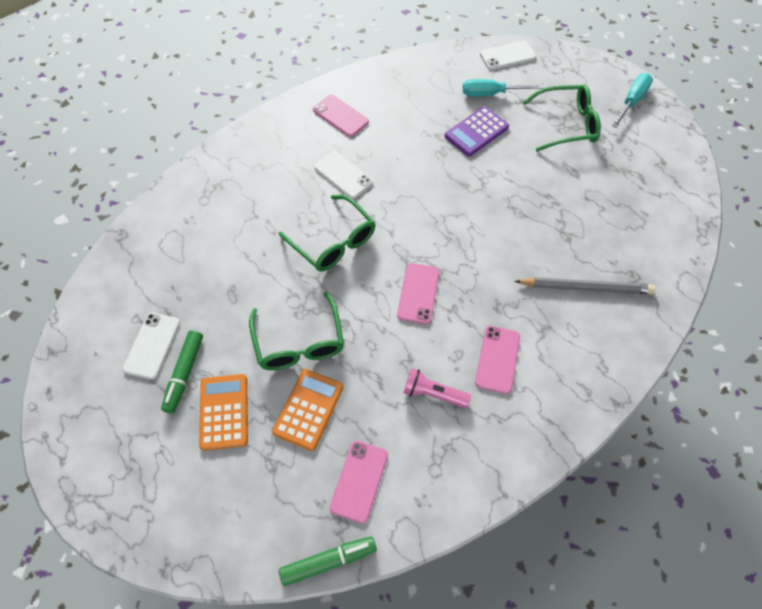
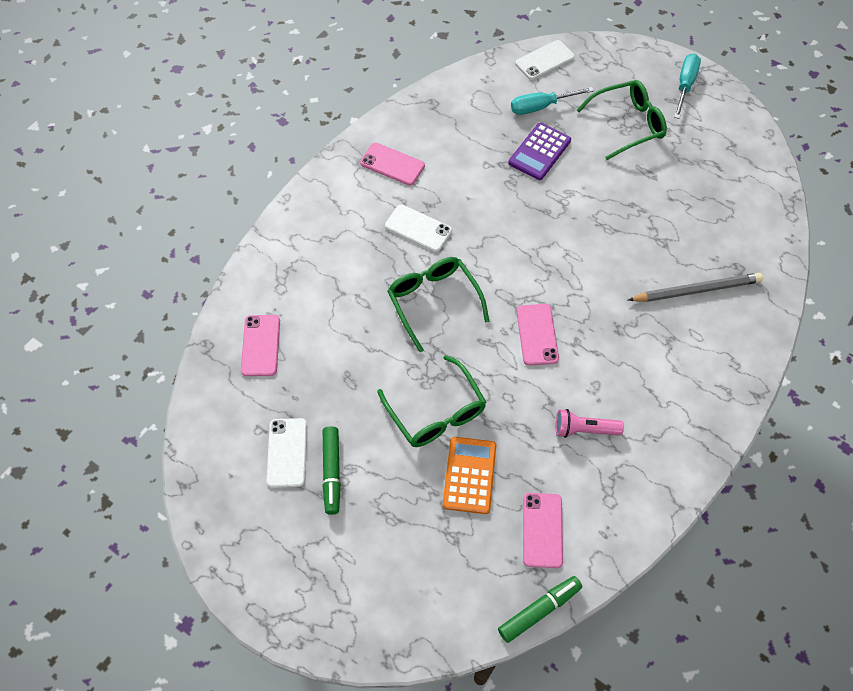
camera: 15 degrees left, 0 degrees up
orange calculator [199,374,248,451] -> none
green glasses [279,195,376,272] -> green glasses turned 150 degrees counterclockwise [388,257,489,352]
pink phone [475,326,520,394] -> pink phone moved to [241,315,280,376]

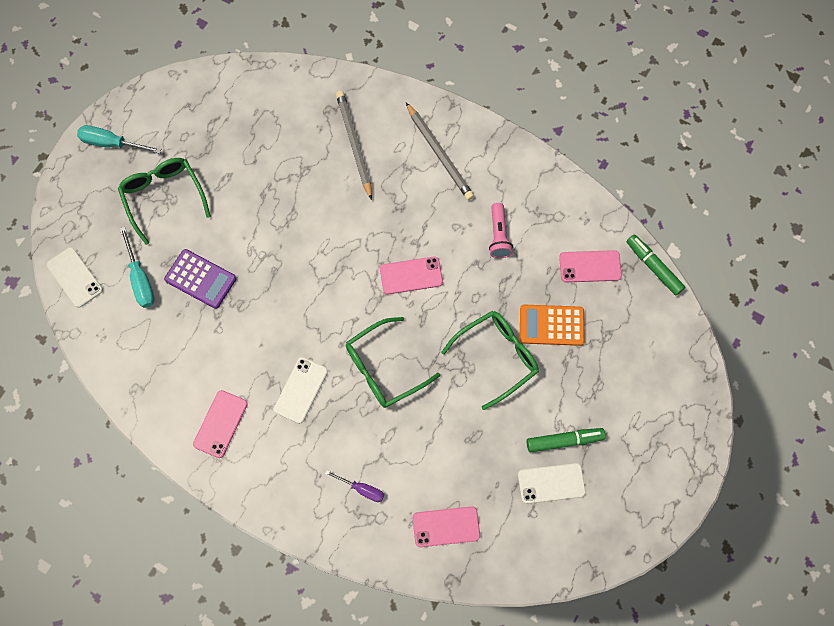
camera: 95 degrees left, 10 degrees up
none -> purple screwdriver [325,470,384,502]
none -> grey pencil [406,103,474,200]

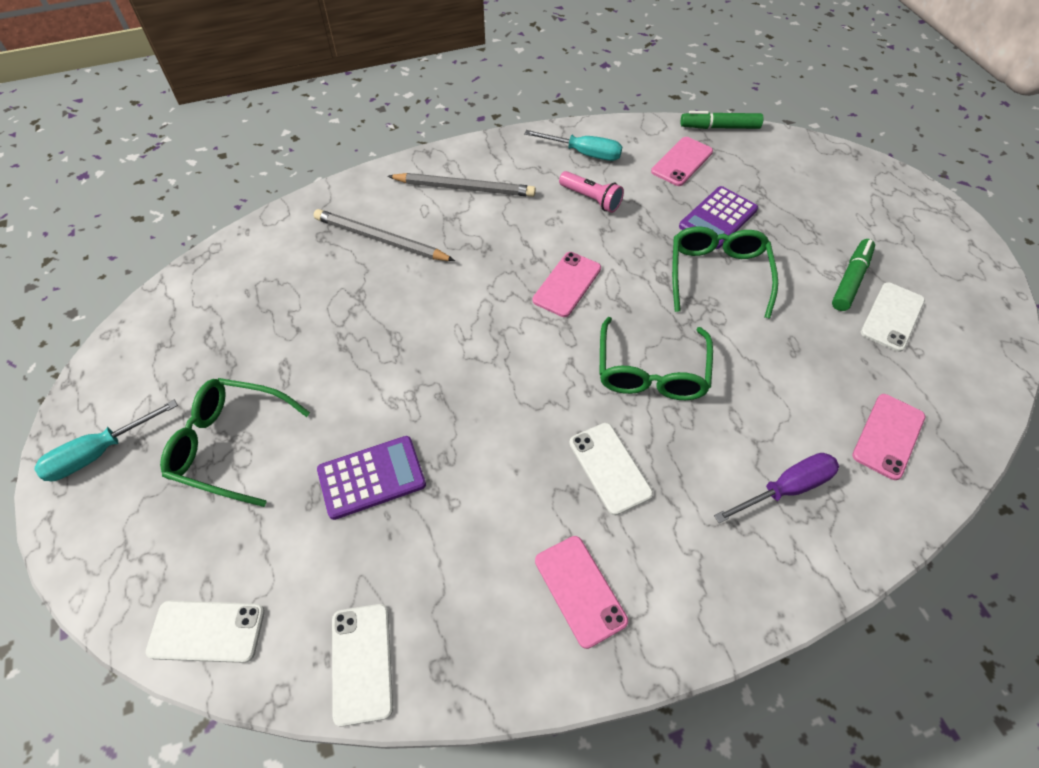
camera: 50 degrees left, 15 degrees down
turquoise screwdriver [120,226,155,308] -> turquoise screwdriver moved to [524,130,622,161]
purple screwdriver [325,470,384,502] -> purple screwdriver [714,453,839,523], size x1.51
orange calculator [520,305,585,346] -> purple calculator [679,186,758,249]
none -> white phone [332,604,393,727]

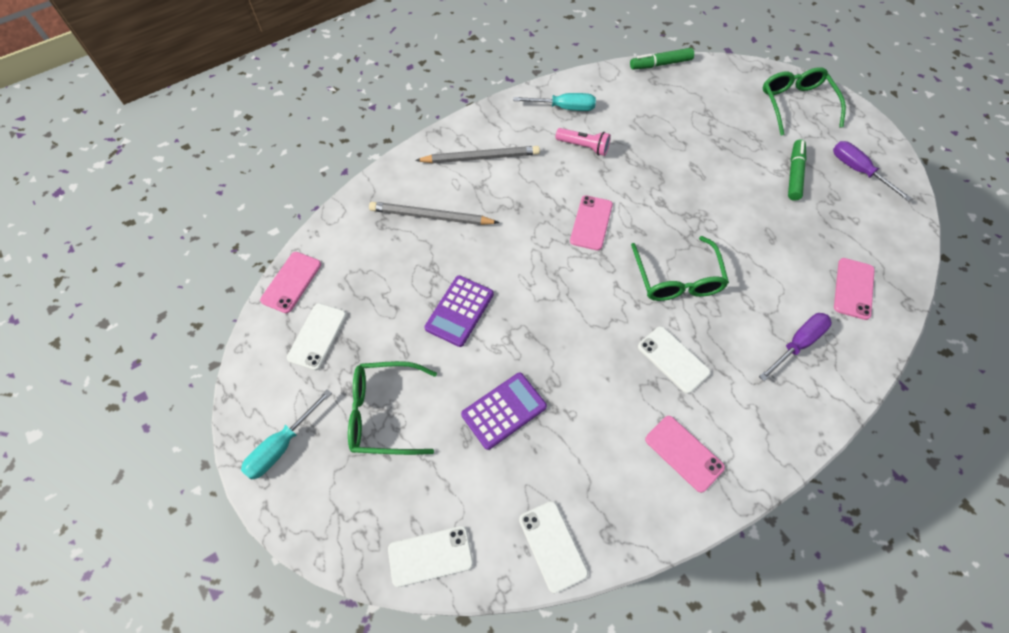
camera: 15 degrees left, 5 degrees up
pink phone [651,137,713,186] -> pink phone moved to [260,252,321,313]
green glasses [672,226,778,318] -> green glasses moved to [763,67,846,135]
purple calculator [679,186,758,249] -> purple calculator moved to [424,275,494,347]
white phone [861,282,925,352] -> white phone moved to [287,303,347,370]
none -> purple screwdriver [833,141,912,201]

